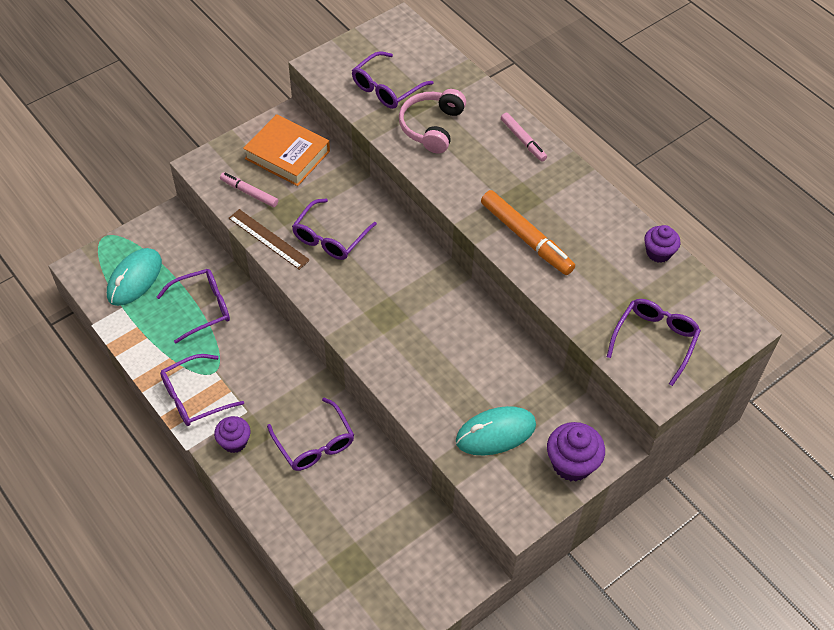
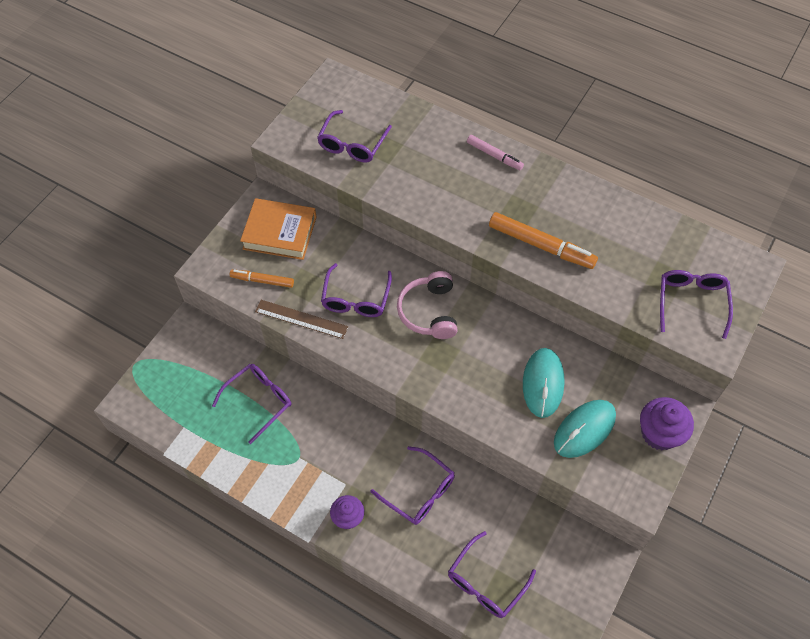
camera: 20 degrees left, 5 degrees up
turquoise mouse [107,248,162,306] -> turquoise mouse moved to [523,348,565,418]
purple glasses [160,354,244,426] -> purple glasses moved to [448,531,536,618]
pink marker [220,172,278,207] -> orange marker [230,269,294,288]
pink headphones [399,89,466,154] -> pink headphones moved to [397,271,458,339]
purple cupcake [644,225,681,263] -> none

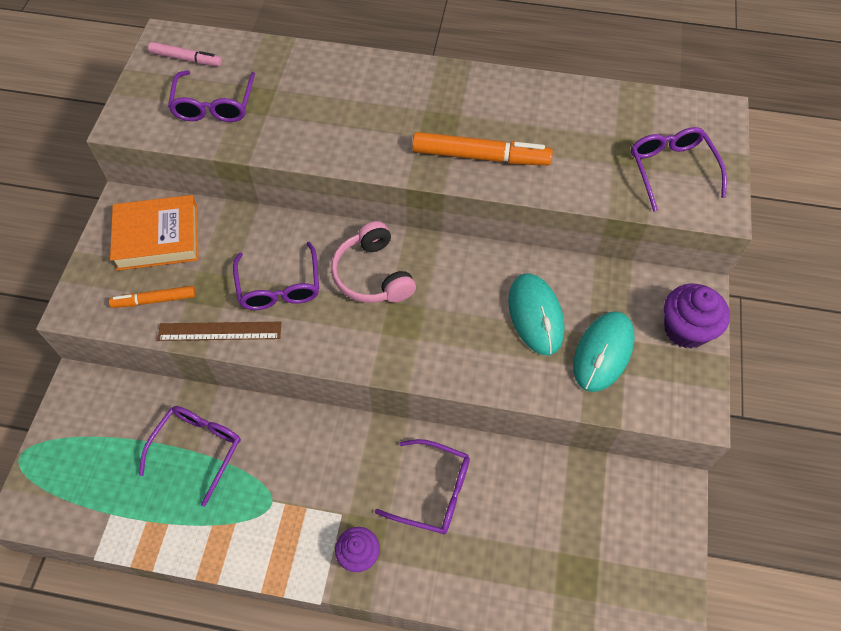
camera: 20 degrees left, 0 degrees up
purple glasses [448,531,536,618] -> none
pink marker [467,135,524,170] -> pink marker moved to [148,42,222,66]

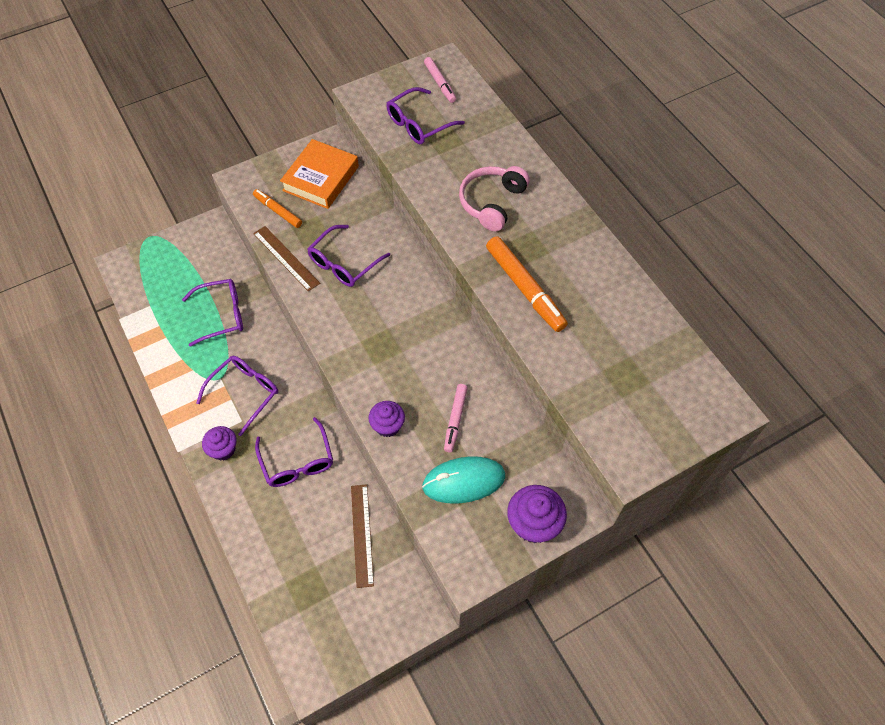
camera: 50 degrees right, 0 degrees up
orange book [110,195,198,271] -> orange book turned 75 degrees clockwise [280,139,359,209]
pink headphones [331,221,416,303] -> pink headphones moved to [459,166,530,232]
turquoise mouse [508,274,565,355] -> pink marker [444,384,467,452]
purple glasses [631,127,727,212] -> purple glasses moved to [196,356,278,436]
none -> brown ruler [351,484,374,588]
none -> purple cupcake [369,401,405,437]

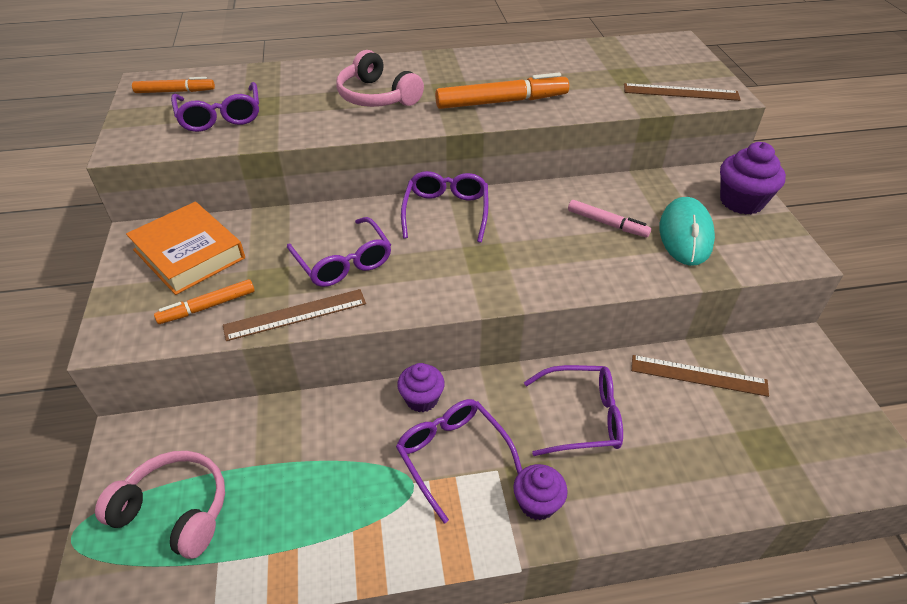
camera: 70 degrees left, 15 degrees down
purple glasses [182,279,243,347] -> purple glasses moved to [401,171,488,243]
purple cupcake [369,401,405,437] -> purple cupcake moved to [397,363,445,412]
pink marker [424,57,456,103] -> orange marker [132,77,215,93]
none -> pink headphones [95,451,225,559]
none -> brown ruler [624,83,741,101]

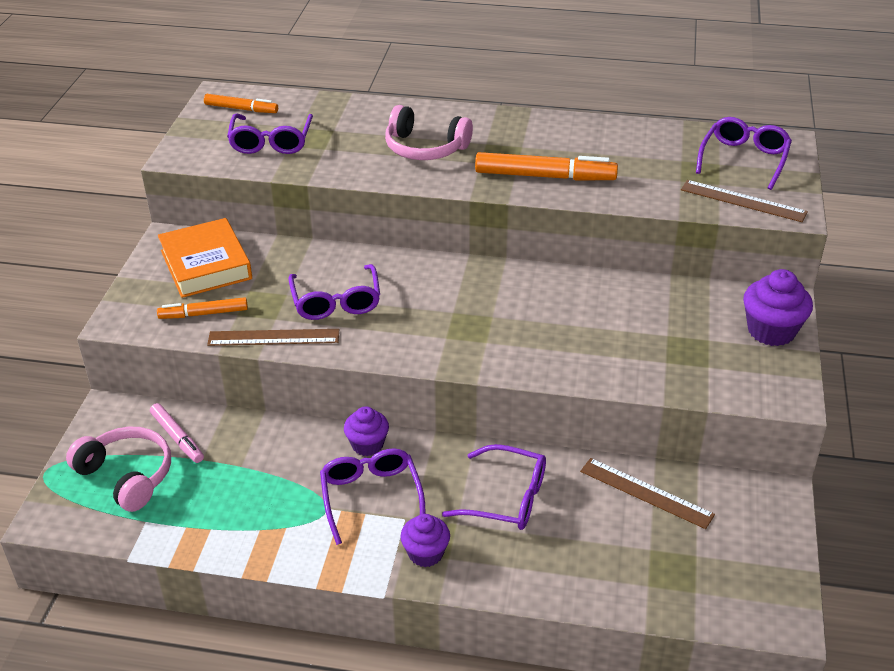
camera: 20 degrees right, 5 degrees down
pink headphones [336,50,424,107] -> pink headphones turned 45 degrees counterclockwise [385,105,473,160]
purple glasses [401,171,488,243] -> purple glasses moved to [696,117,792,190]
pink marker [568,200,651,237] -> pink marker moved to [150,403,204,463]
turquoise mouse [659,197,715,266] -> none

